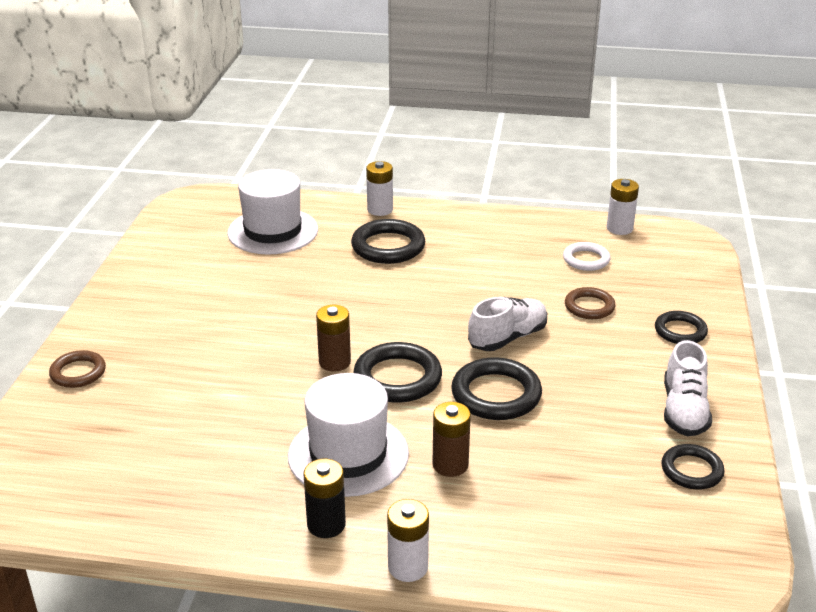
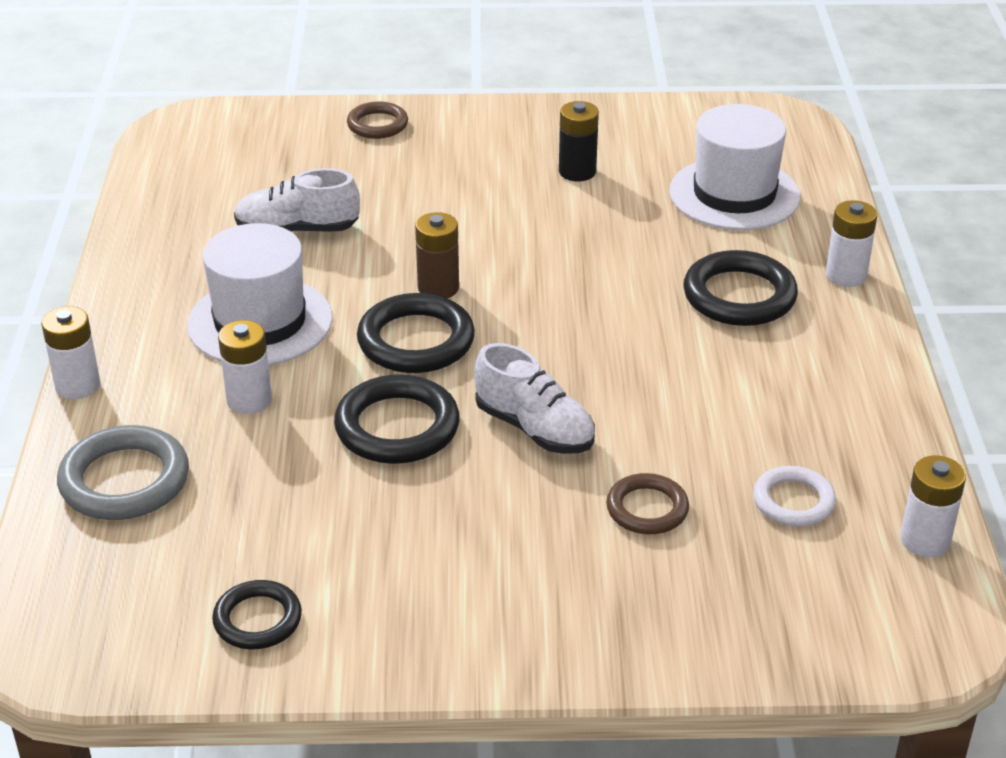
camera: 80 degrees right, 5 degrees up
black battery [303,459,346,538] -> black battery moved to [559,101,599,181]
brown battery [432,402,471,477] -> white battery [218,320,272,414]
black ring [655,311,708,344] -> none
white shoe [664,340,712,436] -> white shoe moved to [234,168,360,232]
none -> grey ring [57,425,189,520]

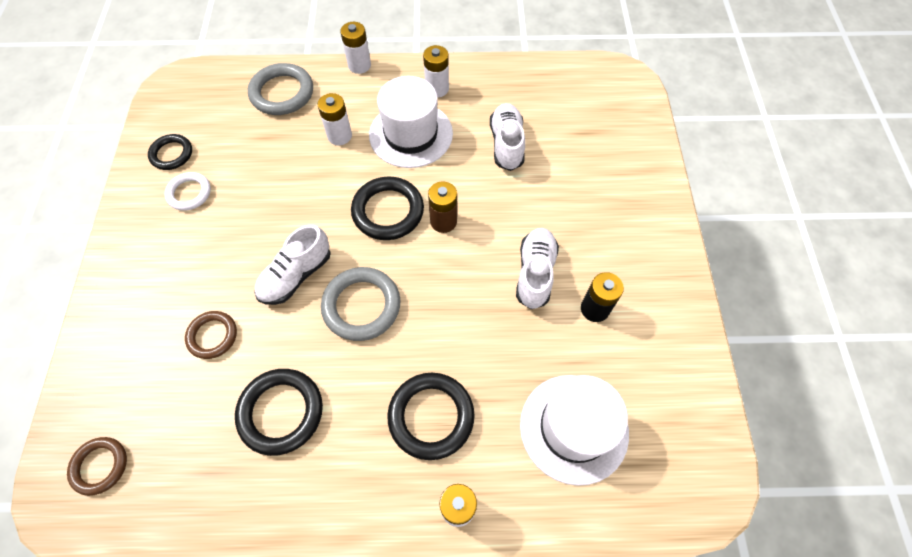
camera: 90 degrees right, 25 degrees up
black ring [334,375,460,464] -> black ring moved to [235,369,323,456]
brown ring [347,101,408,139] -> brown ring moved to [67,437,127,496]
white ring [753,466,836,527] -> white ring moved to [165,172,211,211]
white battery [900,456,966,557] -> white battery moved to [423,45,449,98]
none -> grey ring [321,267,401,341]
none -> white shoe [516,228,559,309]

